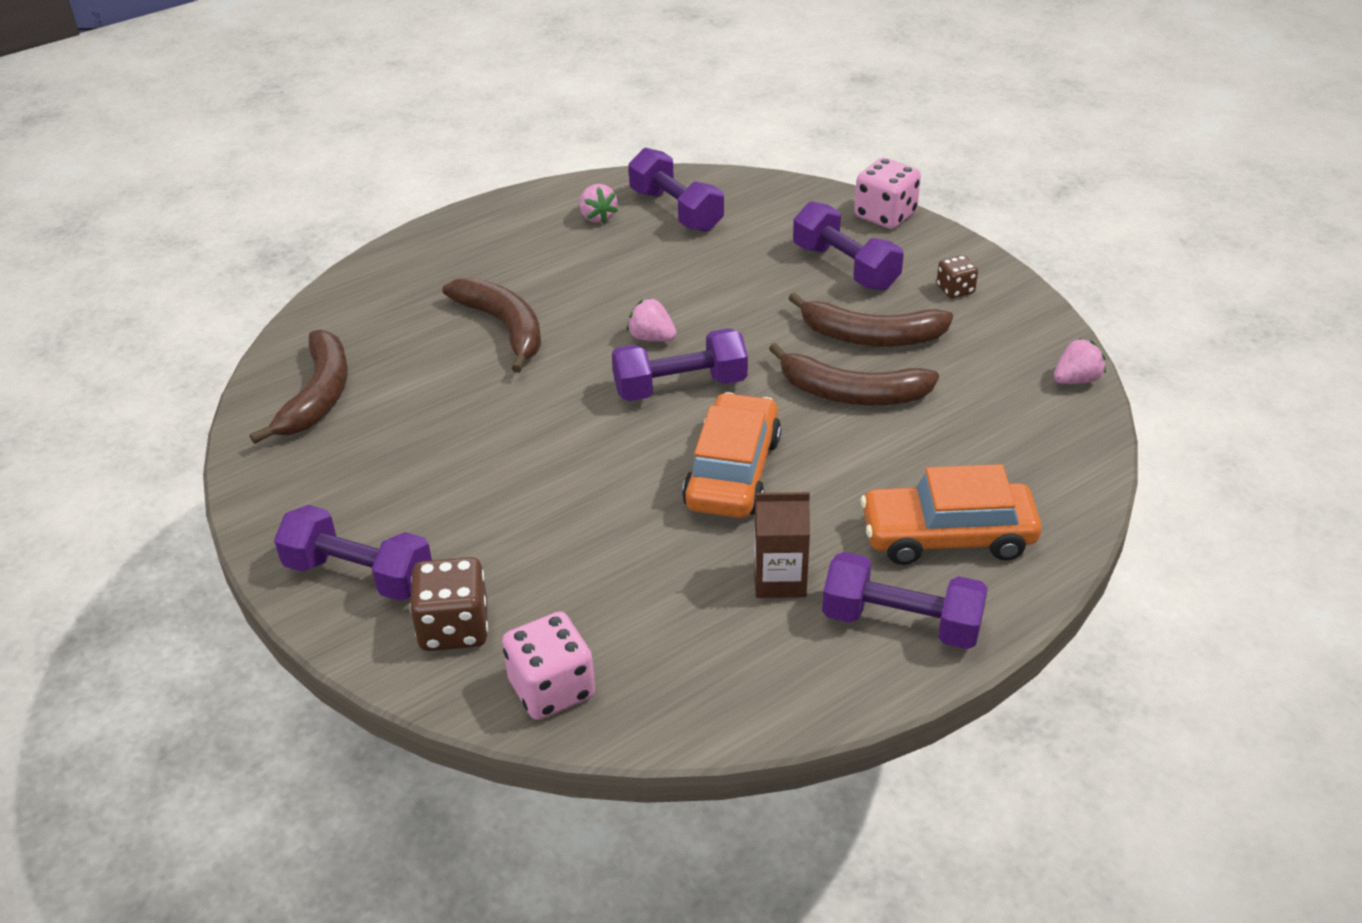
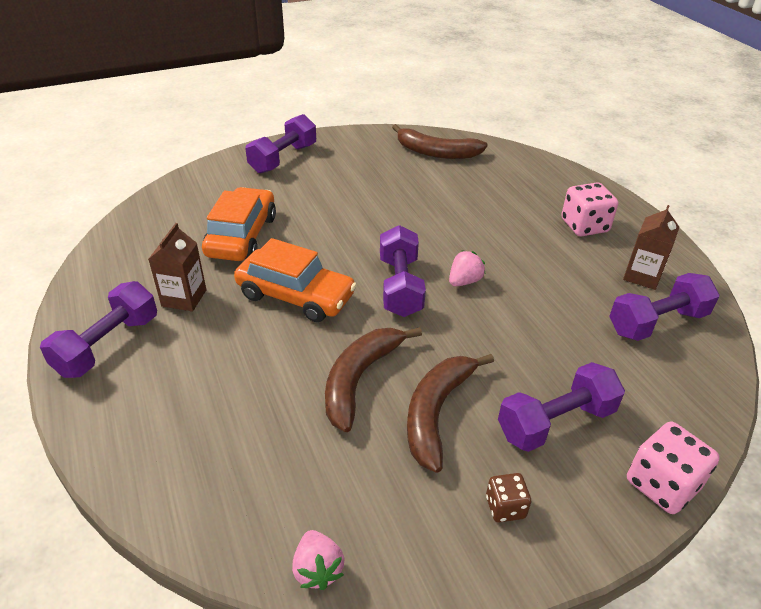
camera: 100 degrees right, 0 degrees up
brown dice [410,557,488,651] -> none
brown banana [443,277,541,373] -> none
pink dice [502,611,595,720] -> pink dice moved to [561,183,618,236]
pink strawberry [579,184,618,223] -> brown carton [623,205,679,290]
orange car [860,464,1042,565] -> orange car moved to [202,187,276,261]

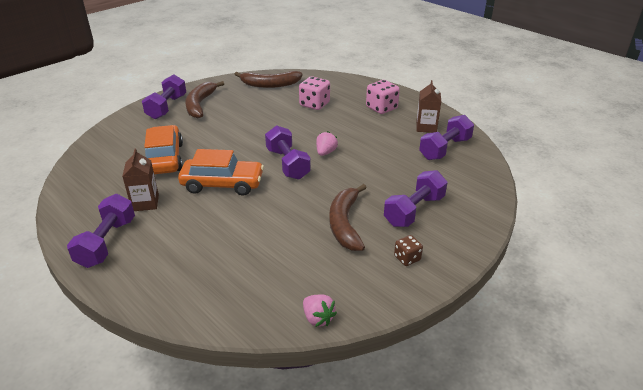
camera: 20 degrees left, 5 degrees down
brown banana [325,327,422,432] -> brown banana moved to [185,81,224,118]
pink dice [627,422,719,514] -> pink dice moved to [299,76,330,110]

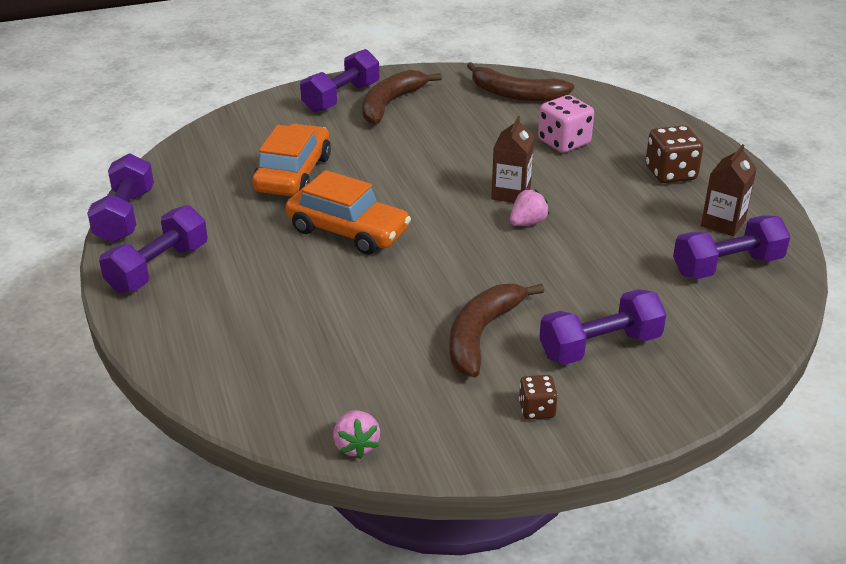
camera: 25 degrees right, 0 degrees up
brown carton [122,149,159,211] -> brown carton moved to [491,116,534,203]
purple dumbbell [265,125,311,180] -> purple dumbbell moved to [87,153,154,243]
pink dice [366,80,400,114] -> brown dice [646,125,703,183]

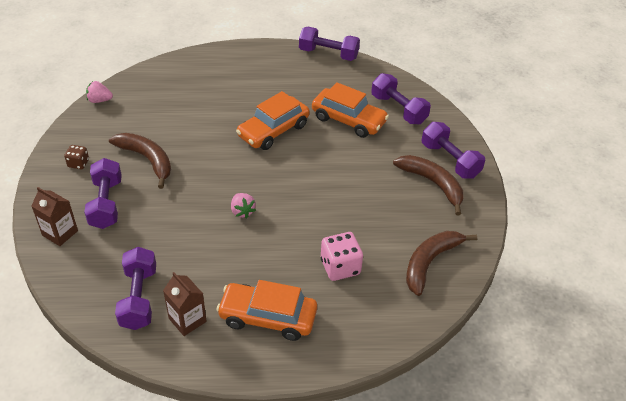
camera: 105 degrees right, 10 degrees up
purple dumbbell [99,205,208,293] -> purple dumbbell moved to [371,73,431,124]
brown carton [491,116,534,203] -> brown carton moved to [32,187,78,246]
brown dice [646,125,703,183] -> orange car [216,280,317,341]

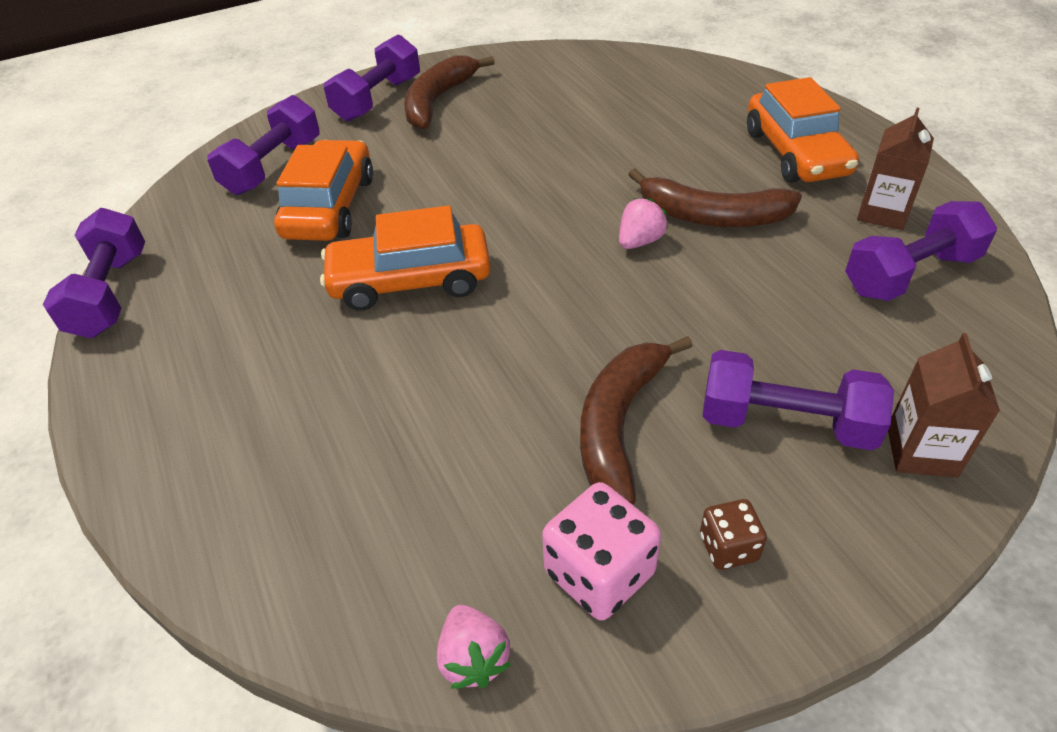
camera: 110 degrees left, 0 degrees up
purple dumbbell [84,158,122,229] -> purple dumbbell turned 45 degrees clockwise [702,350,894,450]
orange car [236,91,310,150] -> orange car turned 150 degrees clockwise [320,205,491,311]
pink dice [321,232,363,281] -> pink dice moved to [542,482,661,621]
brown banana [406,231,477,296] -> brown banana moved to [628,168,802,227]

